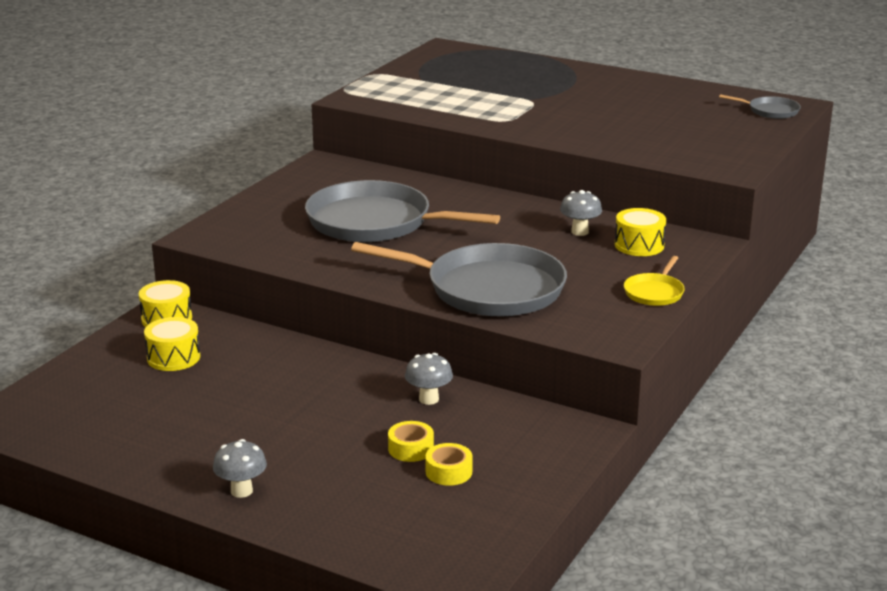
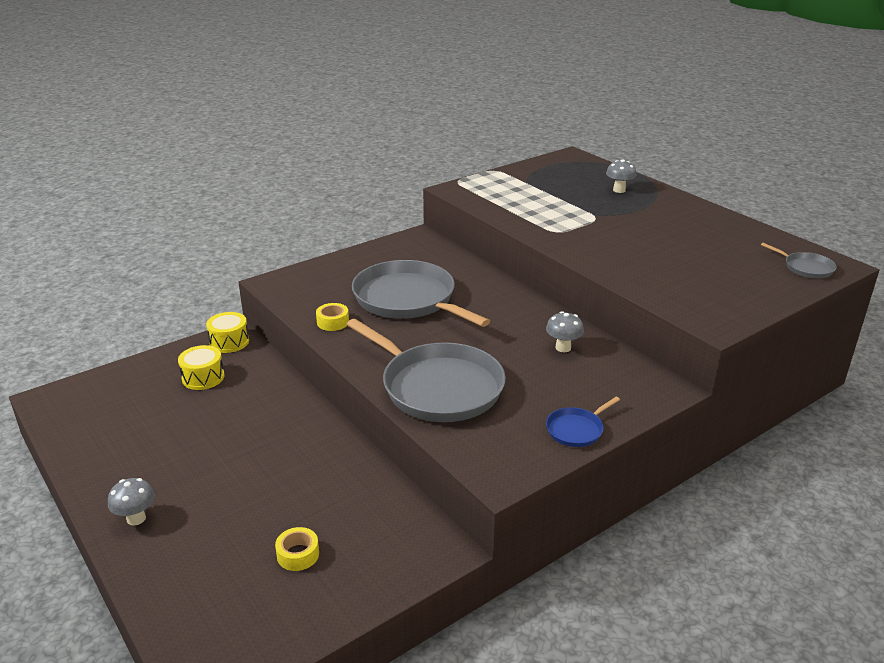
camera: 25 degrees right, 5 degrees up
yellow tape [388,421,434,462] -> yellow tape moved to [316,303,349,331]
grey mushroom [405,353,453,405] -> grey mushroom moved to [606,159,636,193]
yellow drum [615,208,666,256] -> none
yellow pan [624,256,685,306] -> blue pan [546,397,620,447]

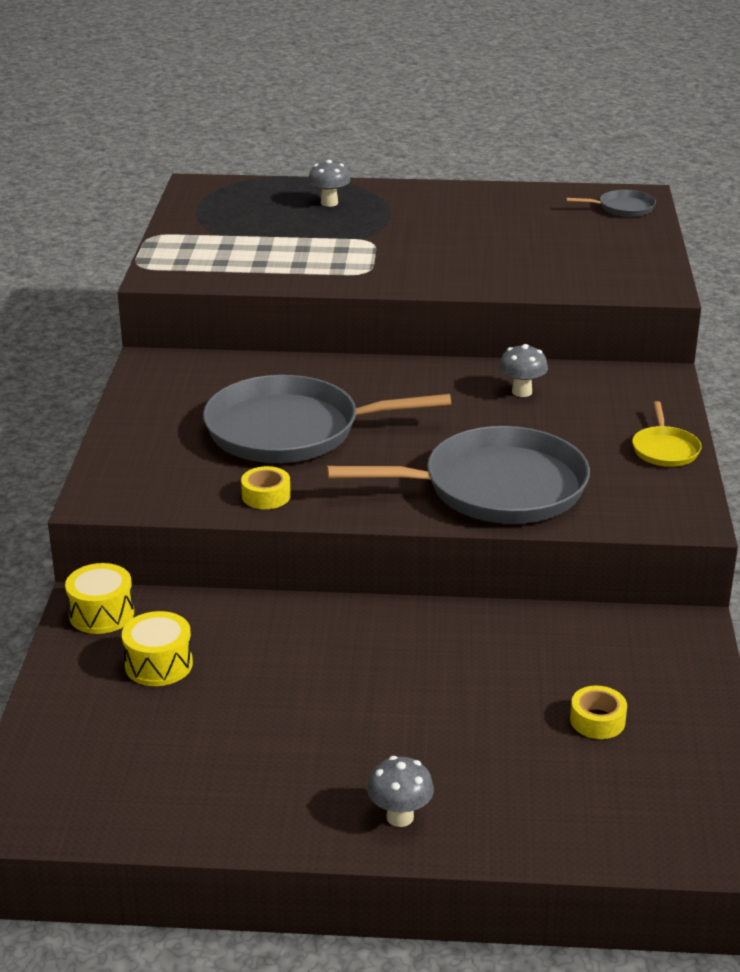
camera: 50 degrees left, 0 degrees up
blue pan [546,397,620,447] -> yellow pan [632,401,702,467]

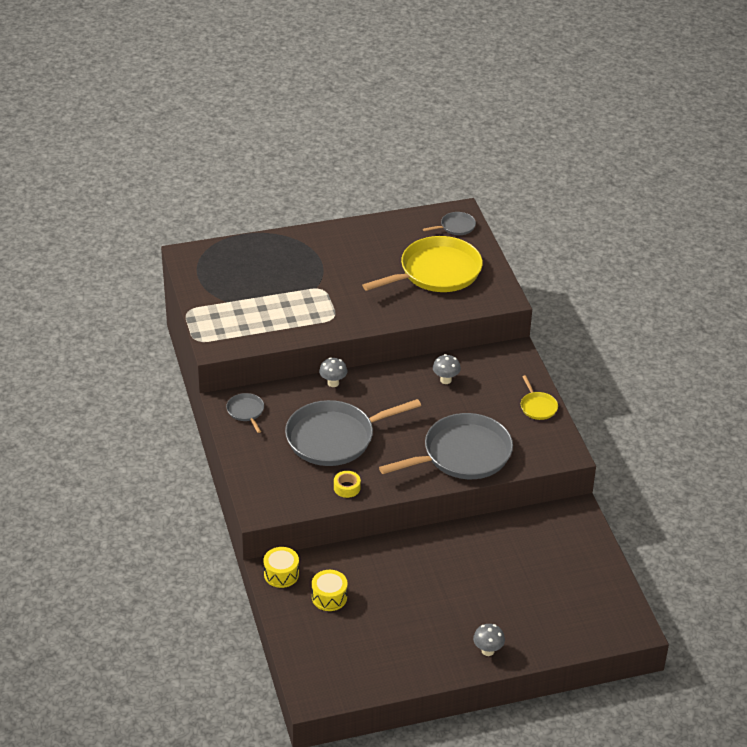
camera: 20 degrees left, 10 degrees up
grey mushroom [308,160,350,207] -> grey mushroom moved to [319,357,347,387]
yellow tape [570,686,627,739] -> none
none -> grey pan [226,393,264,433]
none -> yellow pan [362,236,483,292]

